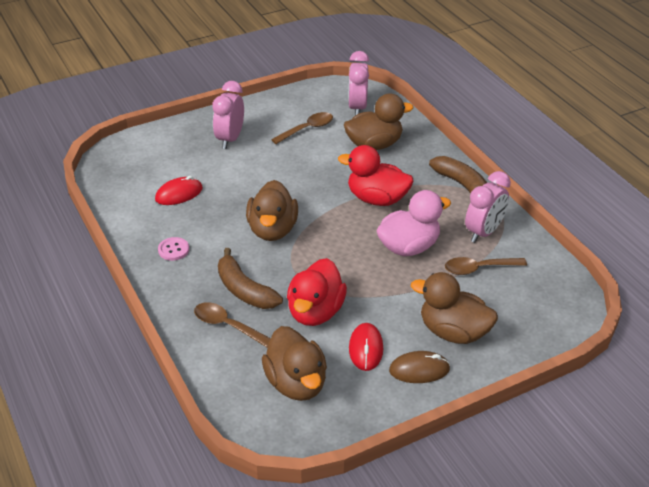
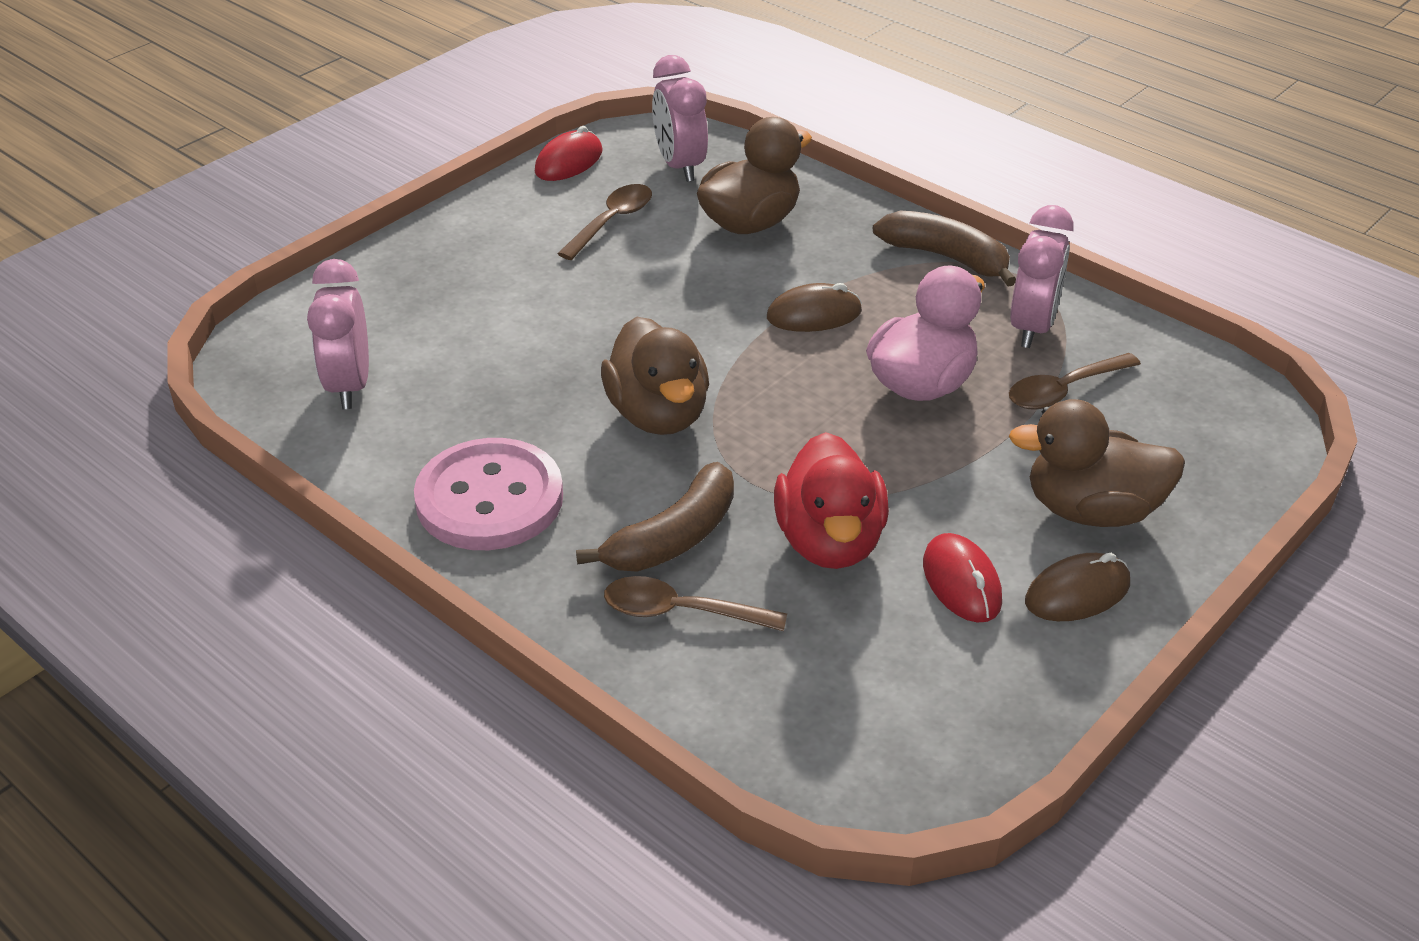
camera: 20 degrees left, 0 degrees up
red mouse [155,176,203,205] -> red mouse moved to [534,126,603,181]
pink button [158,237,189,261] -> pink button [414,438,563,550], size x2.30
pink clock [212,81,244,149] -> pink clock moved to [307,259,369,409]
brown banana [218,248,283,309] -> brown banana turned 75 degrees counterclockwise [576,462,734,572]
brown duck [262,326,327,401] -> none
red duck [338,145,413,206] -> brown mouse [767,283,862,332]

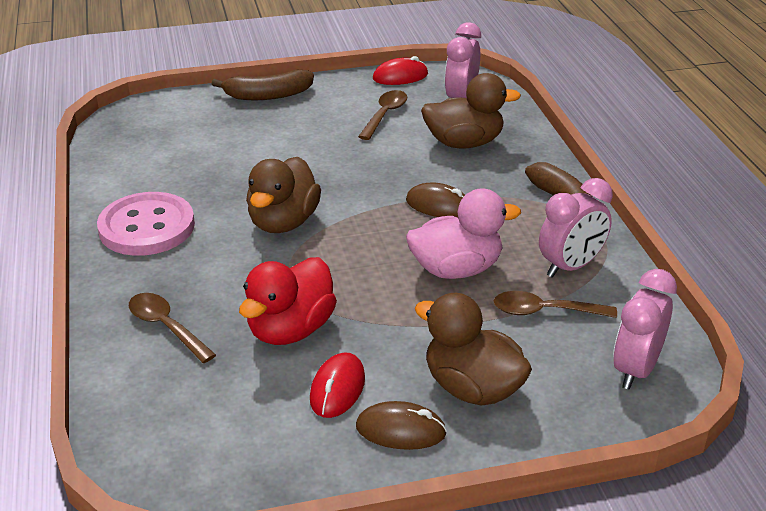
camera: 35 degrees right, 5 degrees down
pink clock [307,259,369,409] -> pink clock moved to [613,269,677,390]
brown spoon [557,184,652,260] -> brown spoon turned 45 degrees counterclockwise [358,90,407,140]
brown banana [576,462,734,572] -> brown banana moved to [212,70,314,100]

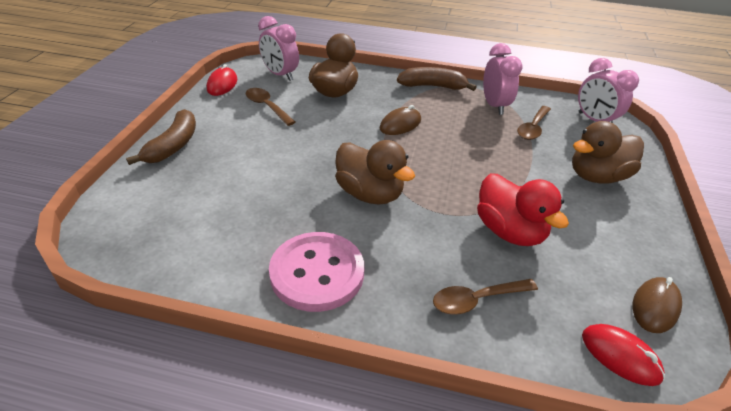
camera: 65 degrees left, 5 degrees up
red mouse [310,353,365,418] -> red mouse moved to [582,324,665,386]
brown mouse [356,401,447,450] -> brown mouse moved to [633,277,682,333]
pink duck [406,188,521,279] -> none

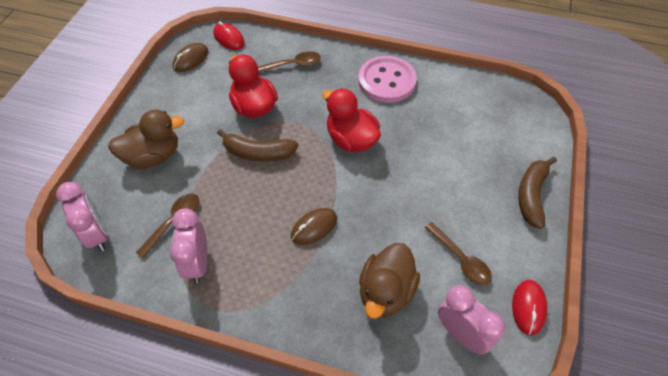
camera: 175 degrees left, 15 degrees up
brown duck [335,140,415,205] -> red duck [322,88,381,152]
brown banana [397,67,477,91] -> brown banana moved to [217,129,299,162]

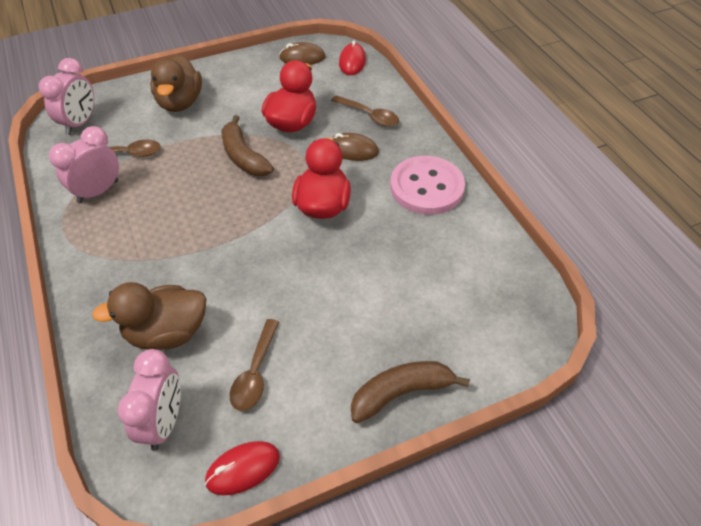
camera: 50 degrees right, 5 degrees down
brown duck [108,110,184,169] -> brown duck turned 60 degrees clockwise [150,54,202,112]
brown mouse [291,208,337,245] -> brown mouse moved to [331,133,379,161]

